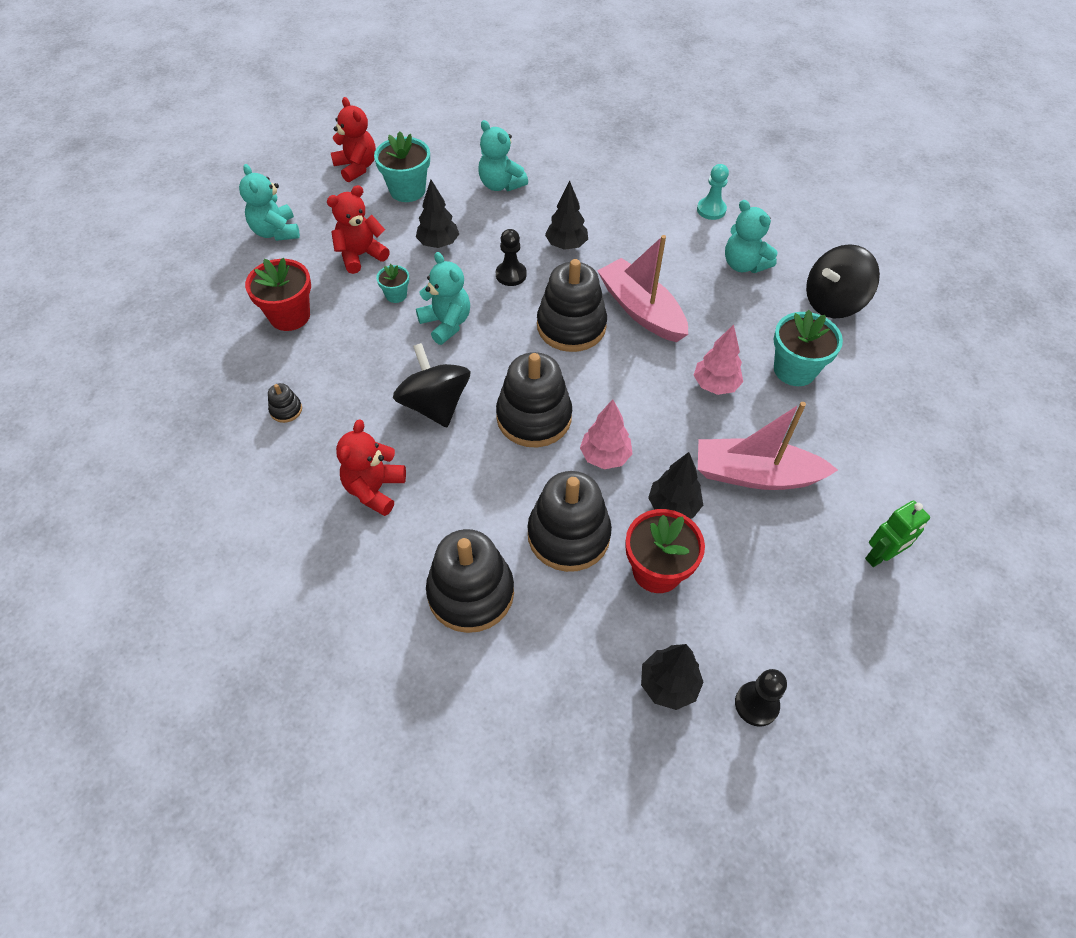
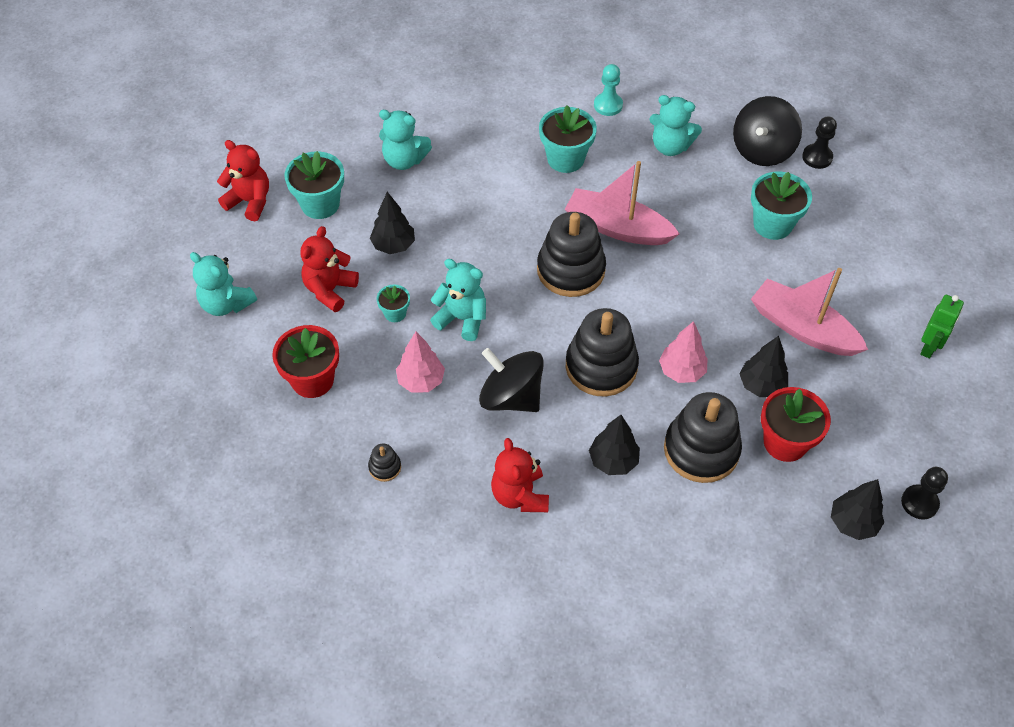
camera: 30 degrees left, 0 degrees up
black stacking toy [426,529,514,633] -> none
black pawn [496,229,527,286] -> black pawn moved to [802,116,837,169]
black tree [545,180,588,250] -> black tree moved to [589,415,640,475]
pink tree [693,324,743,395] -> pink tree moved to [396,332,445,393]
pink boat [698,402,838,490] -> pink boat turned 60 degrees clockwise [751,268,868,356]
none -> turquoise flower pot [539,105,597,173]

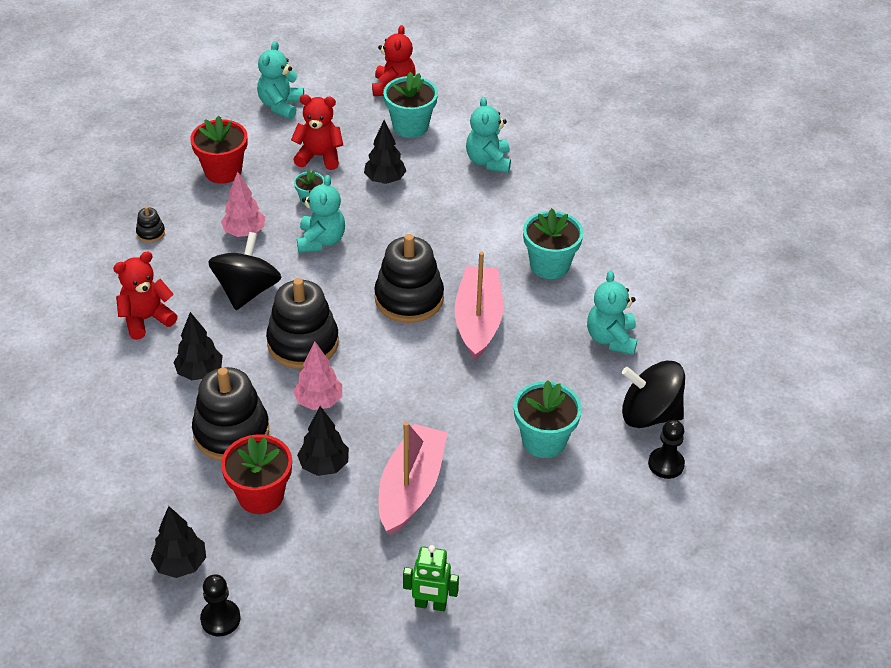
camera: 70 degrees right, 10 degrees down
turquoise pawn [594,64,623,116] -> none

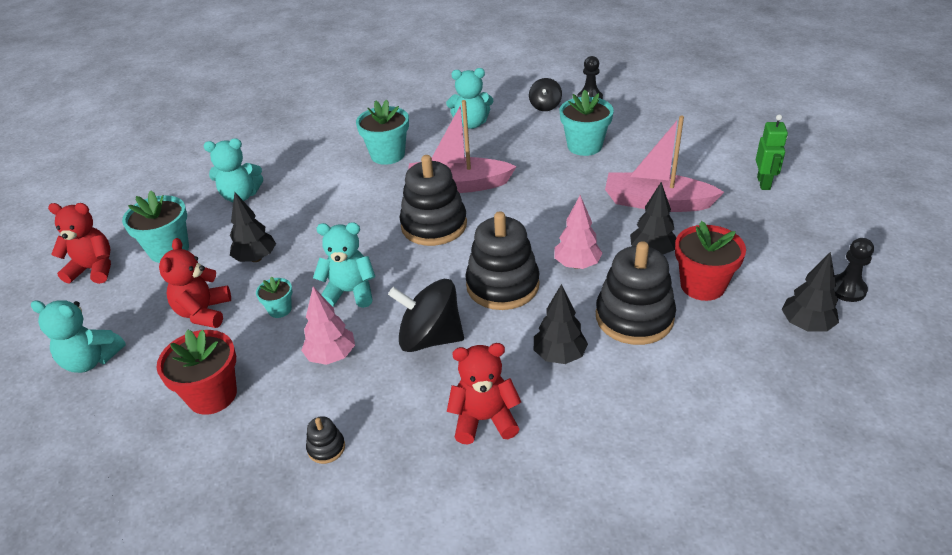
camera: 90 degrees left, 5 degrees down
red teddy bear [113,252,177,340] -> red teddy bear turned 120 degrees clockwise [447,343,521,444]
black spinning top [622,361,685,428] -> black spinning top [529,78,562,111], size x0.57

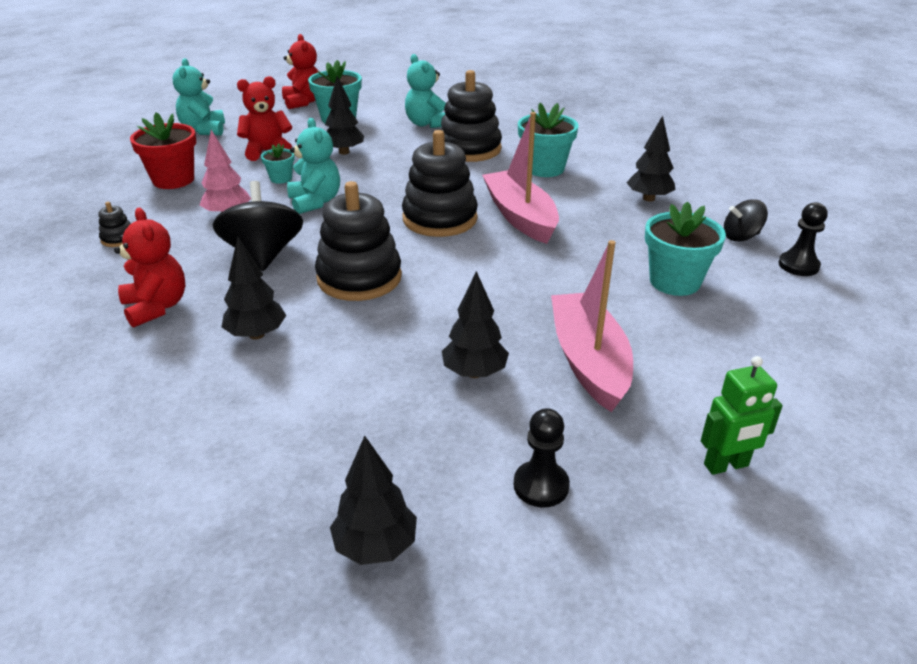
camera: 65 degrees right, 5 degrees down
turquoise teddy bear [446,68,493,129] -> black tree [626,115,675,202]
pink tree [554,195,602,269] -> none
black stacking toy [596,241,676,345] -> black stacking toy moved to [440,70,502,162]
red flower pot [675,221,746,301] -> none
black pawn [833,238,874,302] -> black pawn moved to [514,408,570,508]

